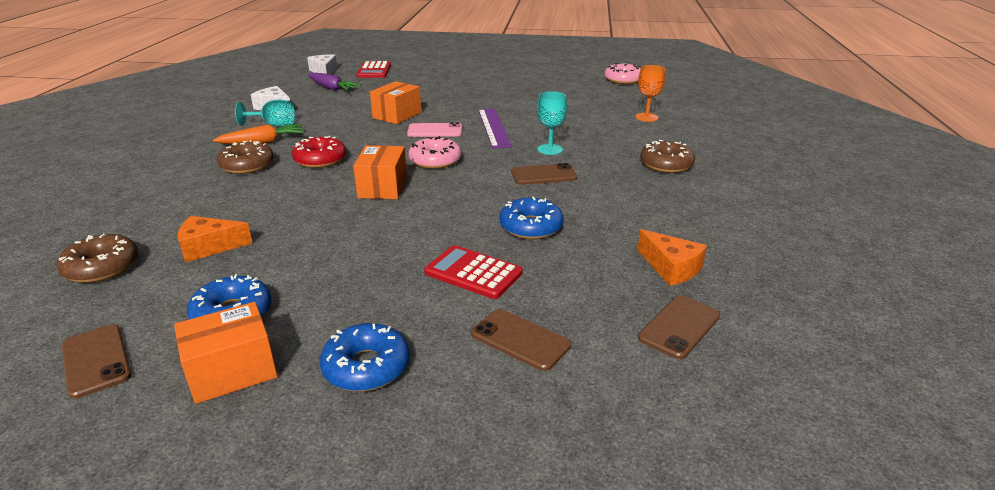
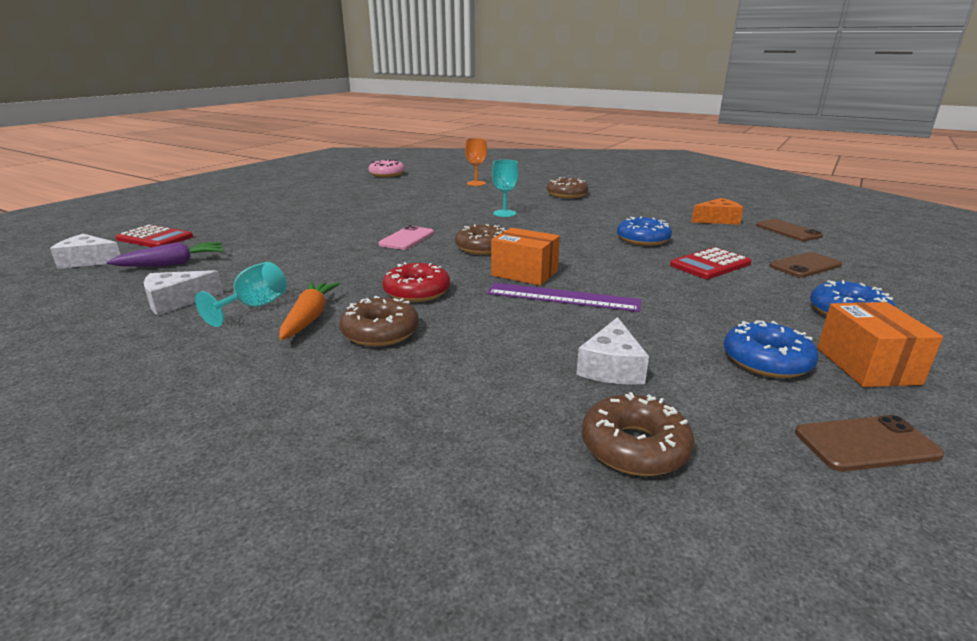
camera: 65 degrees left, 5 degrees down
orange cheese [178,216,252,263] -> white cheese [576,317,649,385]
orange box [370,81,421,124] -> none
pink donut [409,136,461,169] -> brown donut [455,224,506,255]
purple ruler [478,109,512,148] -> purple ruler moved to [487,282,641,312]
brown phone [511,163,578,185] -> none

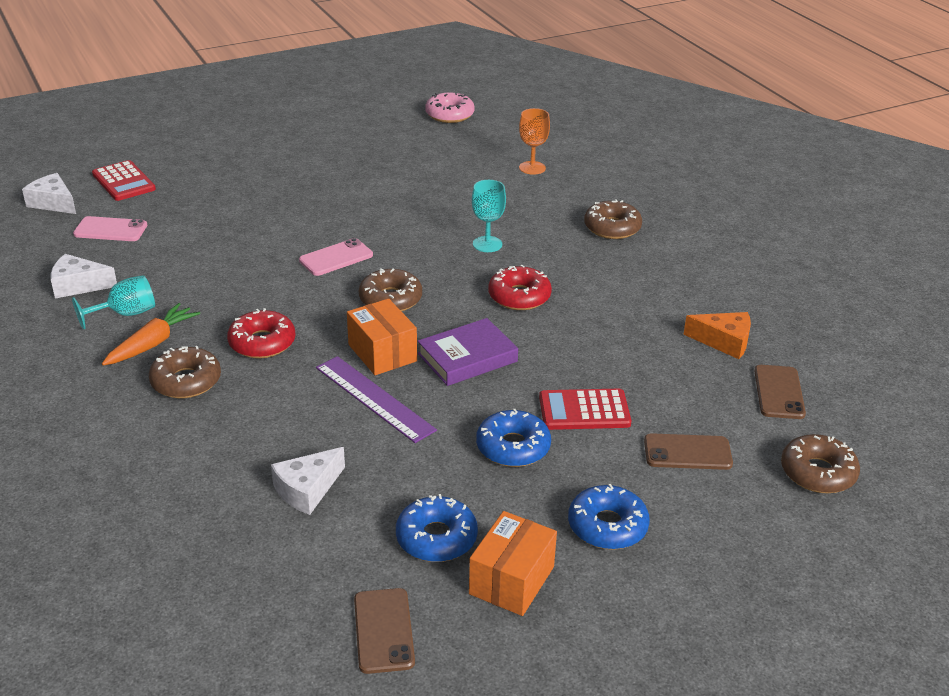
camera: 30 degrees right, 10 degrees up
purple carrot [107,242,224,267] -> pink phone [73,216,147,241]
brown donut [582,392,695,476] -> brown donut moved to [781,434,860,493]
blue donut [617,216,672,246] -> blue donut moved to [476,409,551,467]
brown phone [795,415,945,471] -> brown phone turned 60 degrees clockwise [354,588,415,674]
none -> purple book [418,318,518,386]
none -> red donut [488,265,552,310]

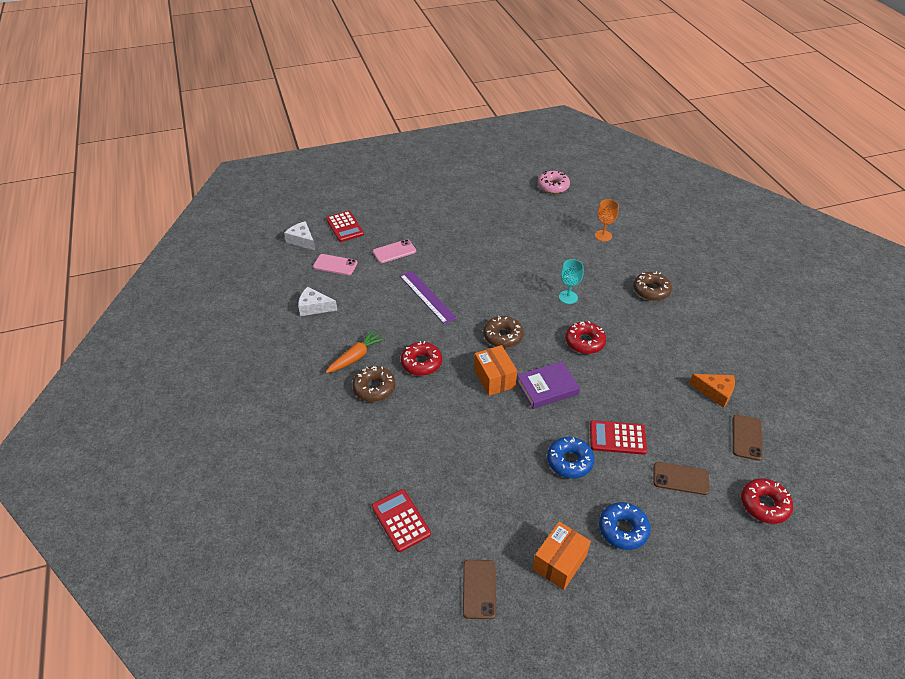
camera: 10 degrees right, 10 degrees up
turquoise goblet [72,275,155,329] -> none
white cheese [271,447,345,515] -> none
pink phone [299,238,373,276] -> pink phone moved to [373,239,416,263]
purple ruler [316,356,437,443] -> purple ruler moved to [400,271,457,324]
blue donut [396,494,478,562] -> none
brown donut [781,434,860,493] -> red donut [741,478,793,524]
none -> red calculator [372,489,431,552]

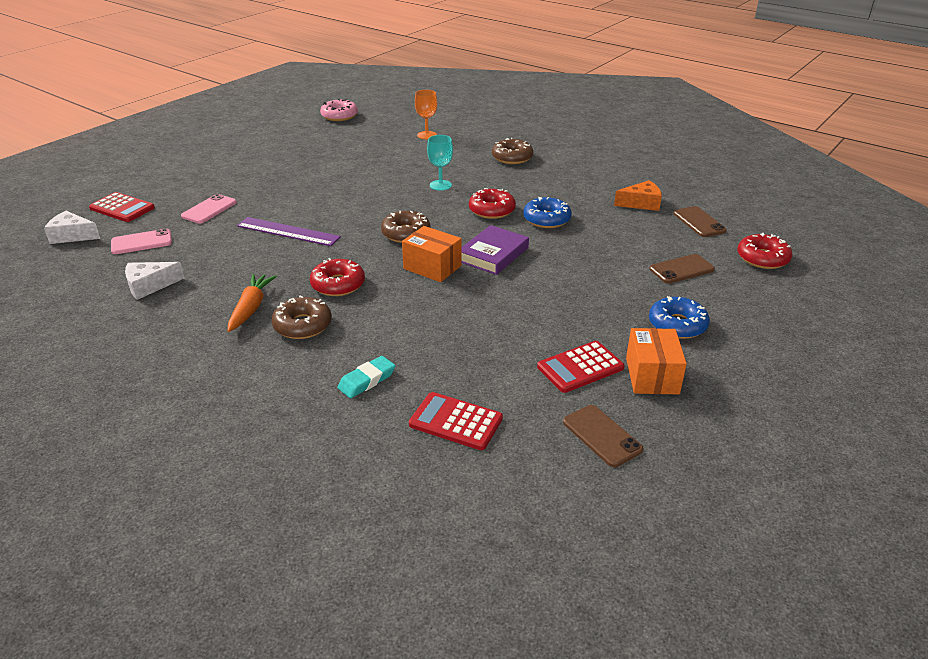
camera: 35 degrees left, 10 degrees down
blue donut [547,437,594,478] -> blue donut moved to [523,197,572,228]
red calculator [590,420,647,455] -> red calculator moved to [537,341,625,393]
none -> turquoise eraser [337,356,395,398]

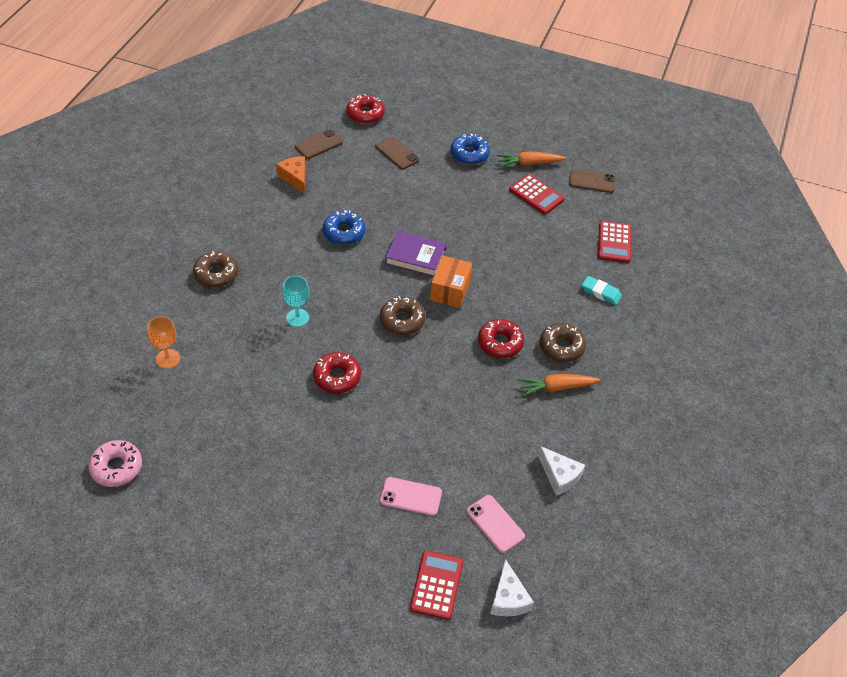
camera: 110 degrees left, 15 degrees up
purple ruler [237,217,341,246] -> none
red donut [469,188,516,219] -> red donut moved to [313,352,361,393]
brown phone [563,405,643,467] -> brown phone turned 60 degrees clockwise [569,169,616,193]
orange box [626,328,687,394] -> orange carrot [497,151,566,167]

